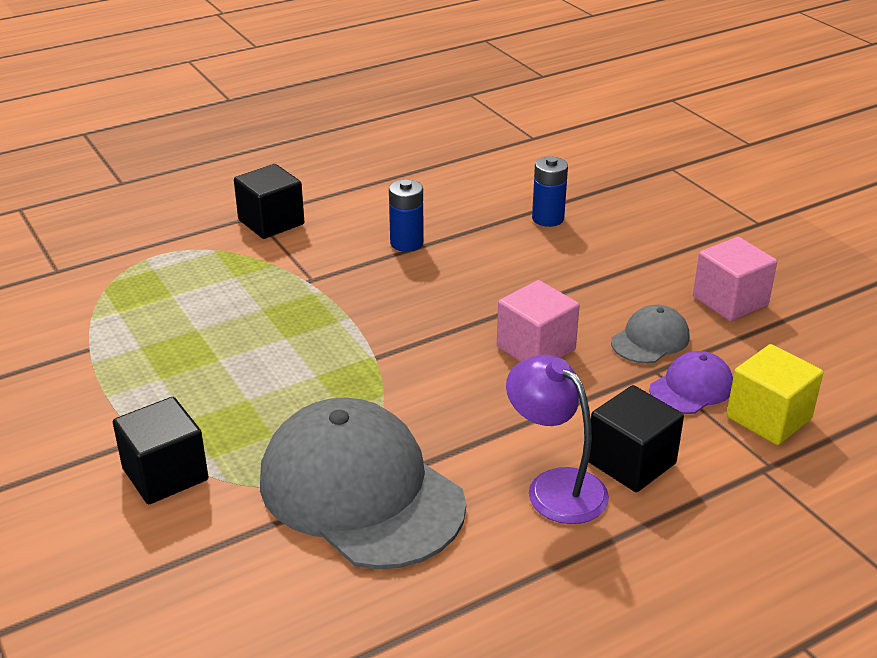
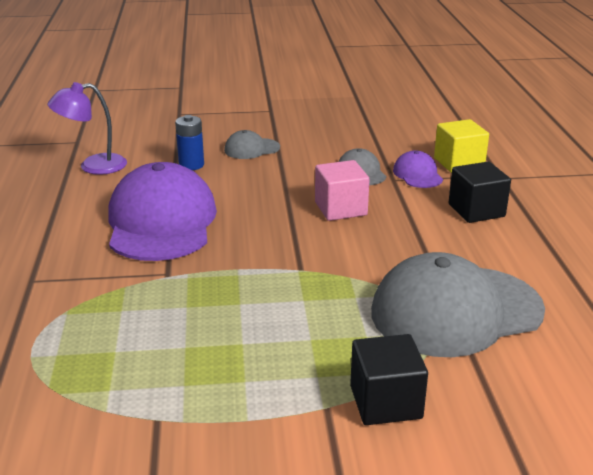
camera: 65 degrees left, 5 degrees down
black cube [234,164,304,239] -> none
blue battery [389,179,424,252] -> purple cap [108,162,217,261]
purple lamp [506,355,609,524] -> purple lamp moved to [47,82,127,175]
pink cube [693,237,777,321] -> none
none -> grey cap [224,130,280,159]

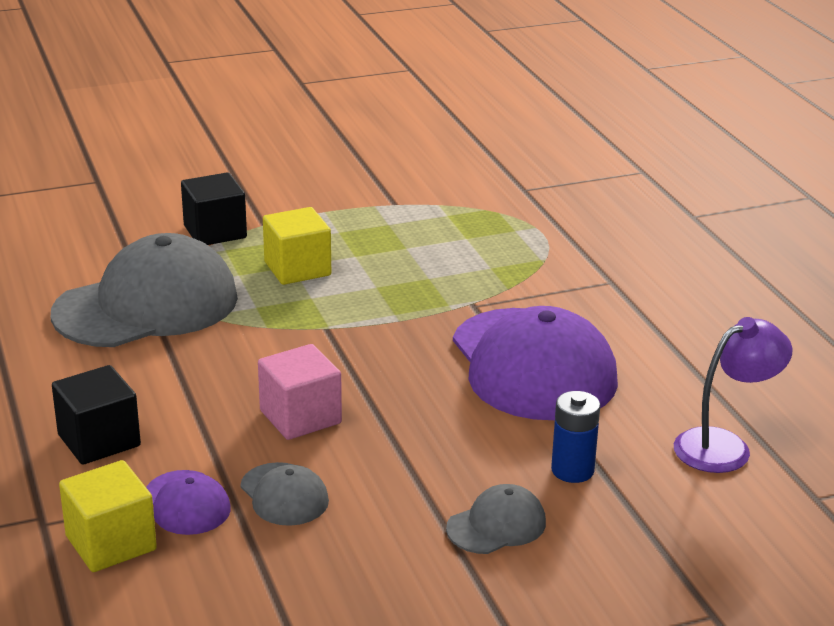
camera: 165 degrees right, 0 degrees up
none -> yellow cube [263,207,331,285]

